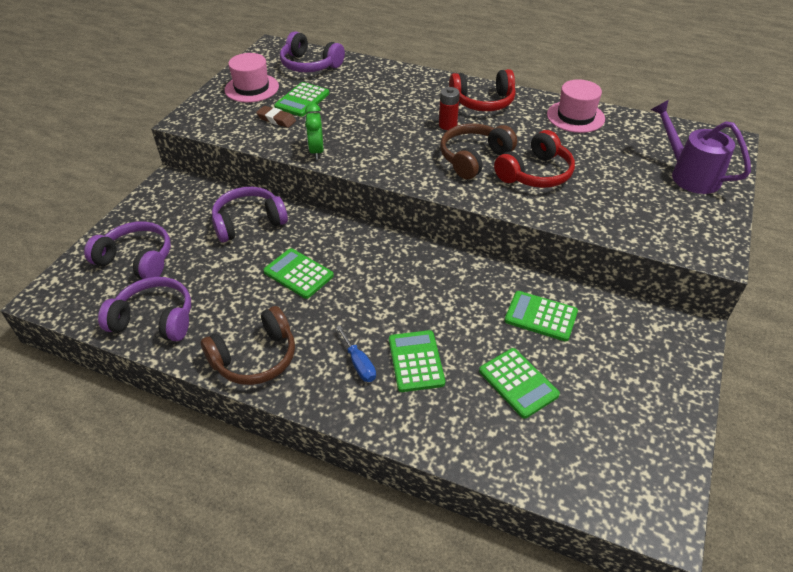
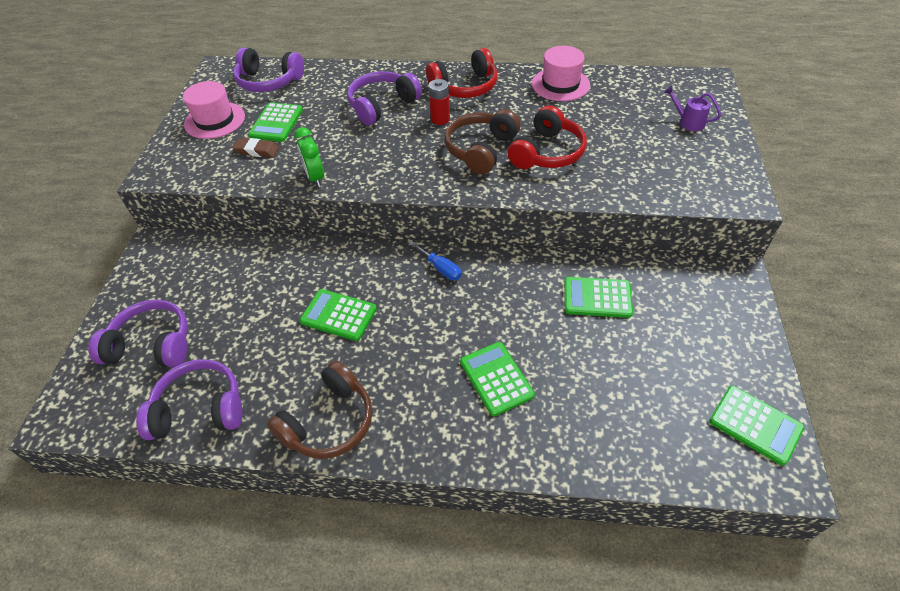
camera: 15 degrees left, 5 degrees up
purple headphones [212,187,288,242] -> purple headphones moved to [347,71,422,125]
blue screwdriver [336,325,376,382] -> blue screwdriver moved to [409,241,462,280]
green calculator [479,348,560,419] -> green calculator moved to [709,386,805,466]
purple watering can [651,100,751,194] -> purple watering can [664,86,721,131], size x0.53

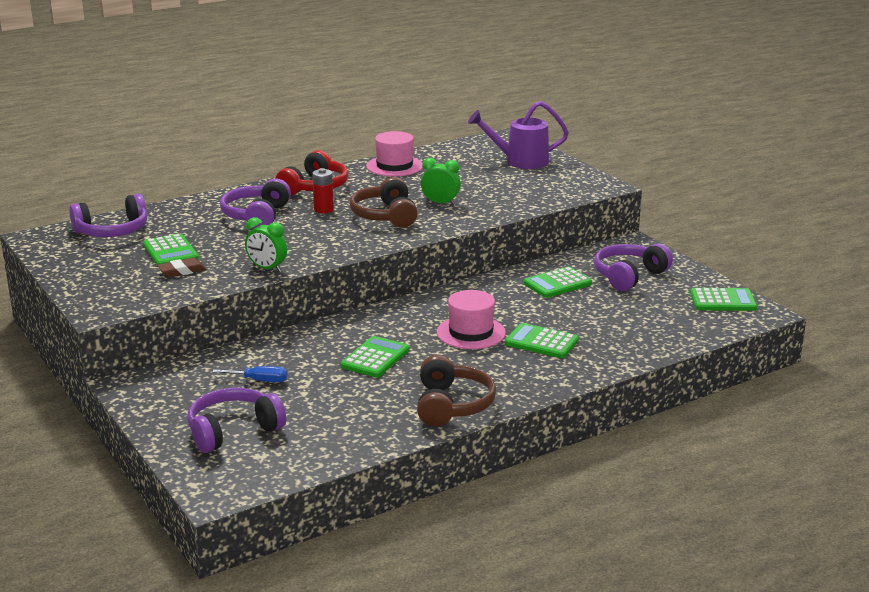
camera: 40 degrees left, 25 degrees down
purple headphones [136,359,242,440] -> purple headphones moved to [594,243,673,291]
pink hat [183,81,245,139] -> pink hat moved to [437,290,506,349]
green calculator [300,289,377,341] -> green calculator turned 135 degrees clockwise [340,336,409,377]
blue screwdriver [409,241,462,280] -> blue screwdriver moved to [212,366,287,382]
red headphones [507,105,587,169] -> green clock [421,158,461,205]
purple watering can [664,86,721,131] -> purple watering can [468,101,569,169], size x1.89

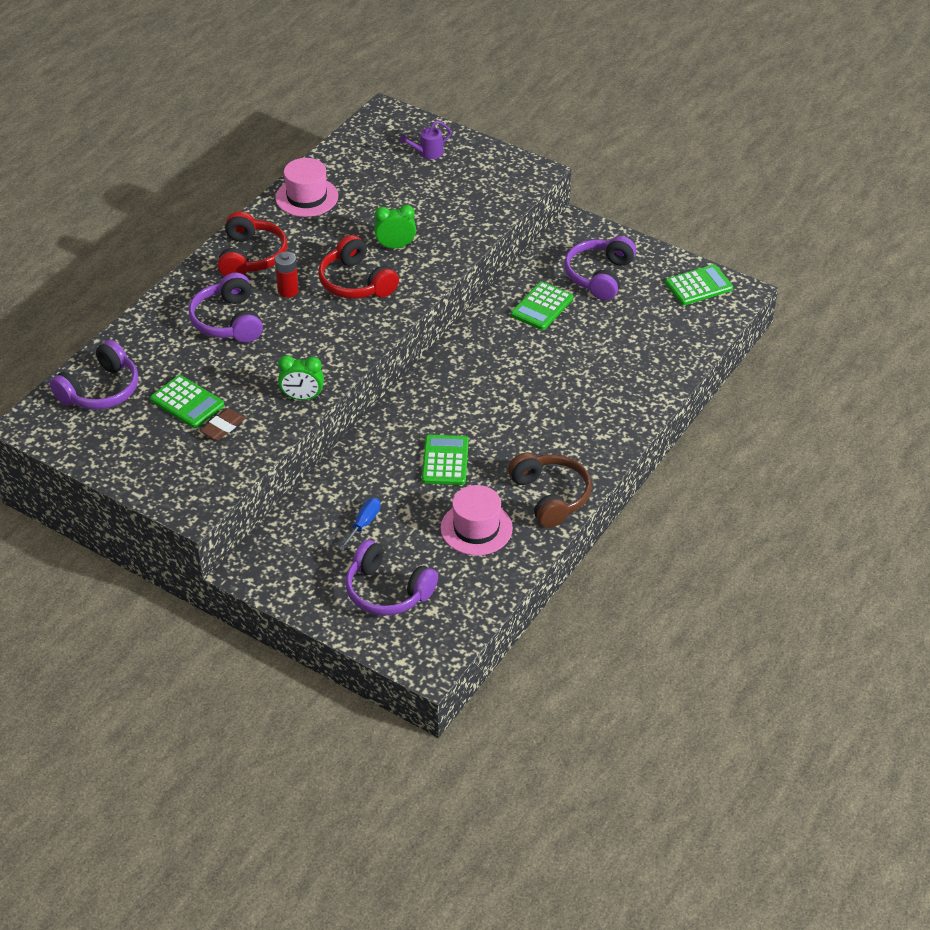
camera: 25 degrees left, 20 degrees up
purple headphones [188,388,286,453] -> purple headphones turned 90 degrees counterclockwise [345,540,438,616]
blue screwdriver [212,366,287,382] -> blue screwdriver turned 45 degrees counterclockwise [339,498,380,551]
brown headphones [350,177,418,228] -> red headphones [318,235,399,299]
pink hat [437,290,506,349] -> pink hat moved to [441,485,513,556]
purple watering can [468,101,569,169] -> purple watering can [399,121,452,159], size x0.53
green calculator [505,323,579,358] -> none

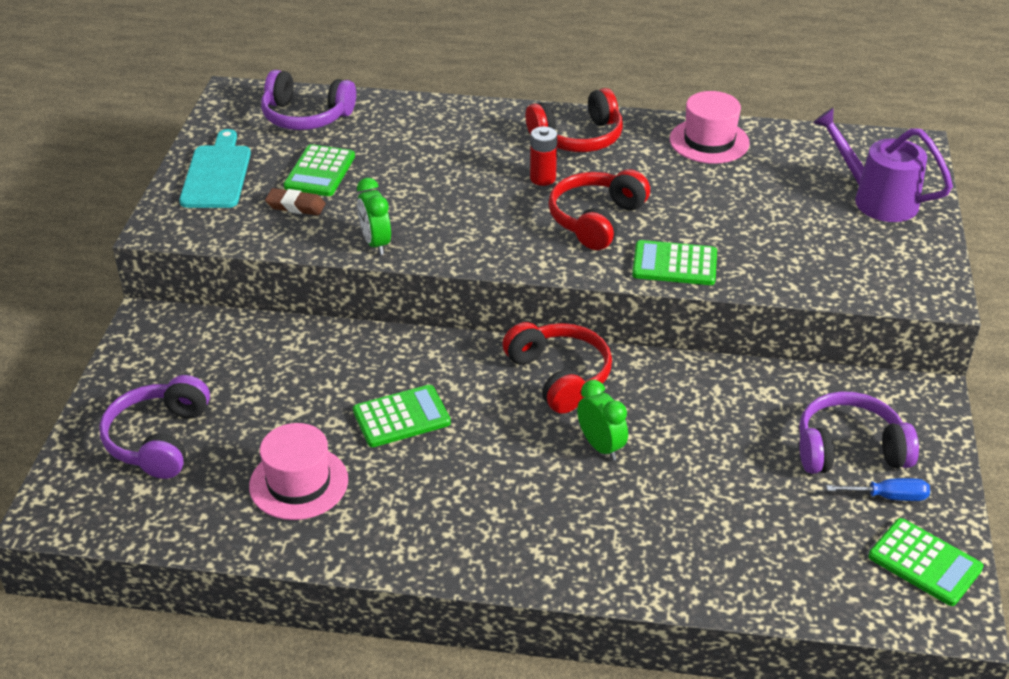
camera: 65 degrees right, 5 degrees down
purple headphones [189,273,263,342] -> none
blue screwdriver [339,498,380,551] -> blue screwdriver moved to [826,478,930,501]
green clock [374,205,416,248] -> green clock moved to [577,380,628,461]
purple watering can [399,121,452,159] -> purple watering can [813,108,953,222], size x1.89
brown headphones [508,452,592,528] -> none
green calculator [511,282,573,330] -> green calculator moved to [632,240,717,285]
none -> turquoise cutting board [179,129,251,208]
none -> red headphones [502,322,612,413]

